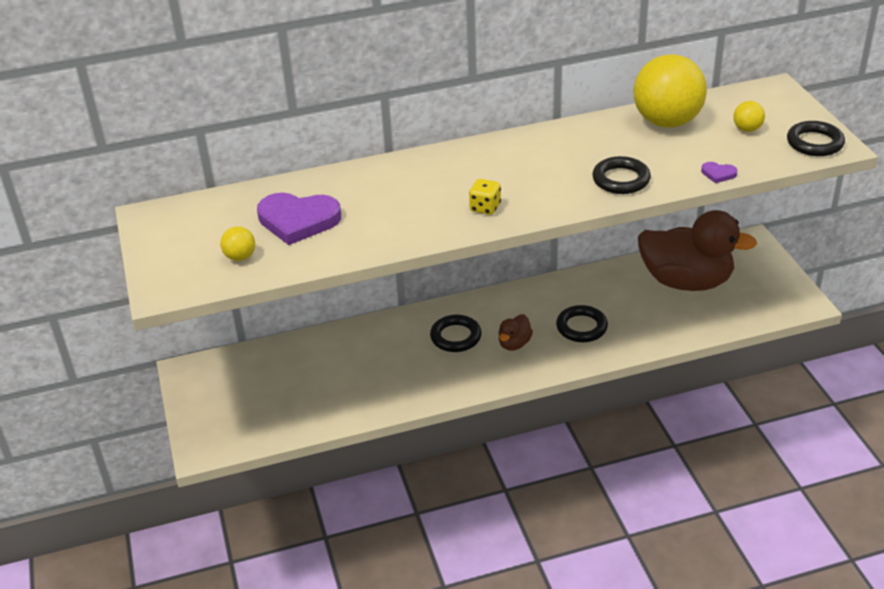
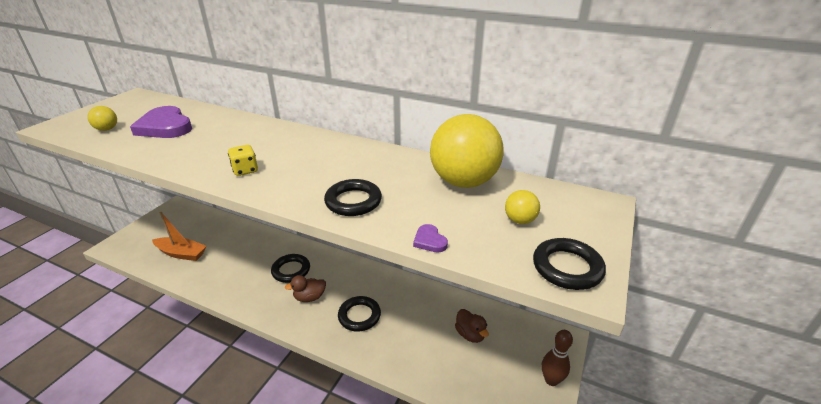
camera: 40 degrees right, 5 degrees down
brown duck [638,210,757,291] -> brown duck [455,309,489,343], size x0.42
none -> orange boat [152,212,207,261]
none -> brown bowling pin [542,330,573,386]

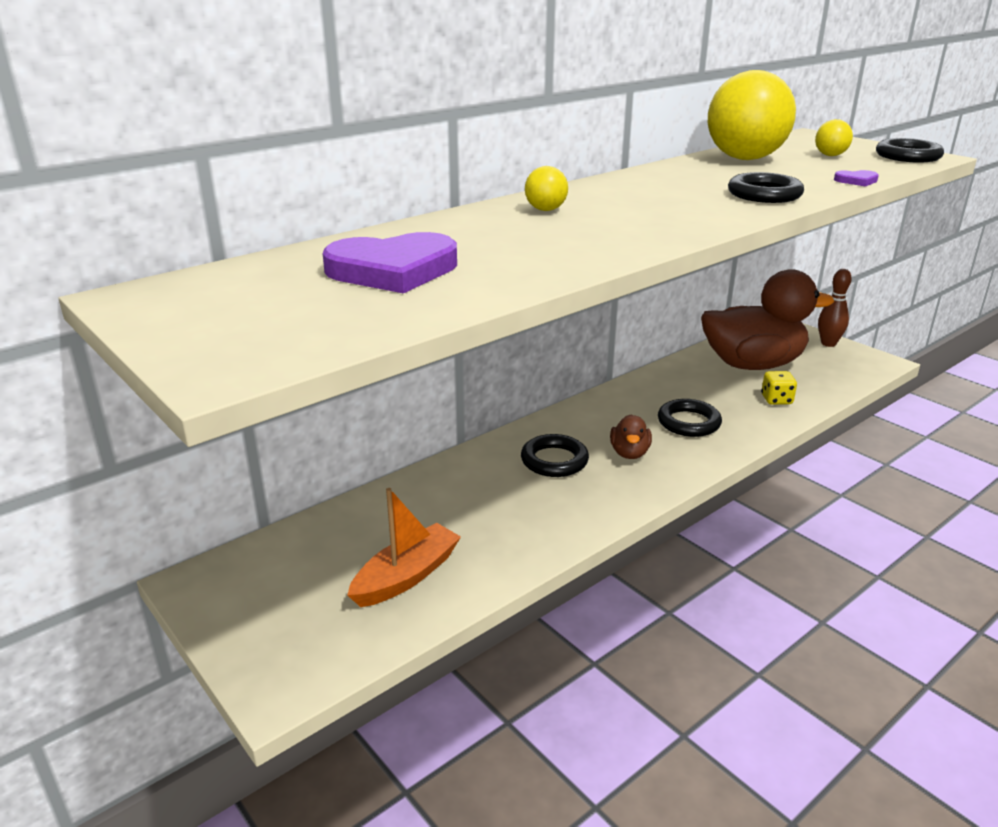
camera: 65 degrees left, 5 degrees down
yellow ball [87,106,117,131] -> yellow ball moved to [525,166,568,211]
yellow dice [228,145,258,176] -> yellow dice moved to [761,371,797,405]
brown duck [455,309,489,343] -> brown duck [701,269,834,370], size x2.39

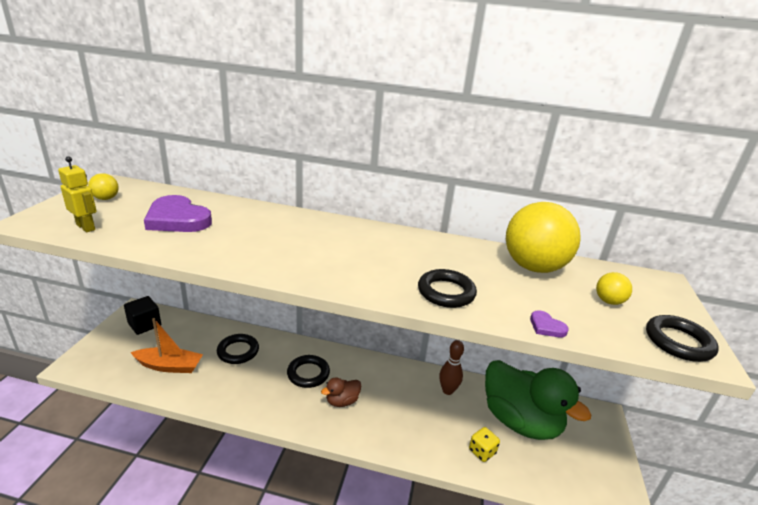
camera: 50 degrees right, 0 degrees up
yellow ball [525,166,568,211] -> yellow ball moved to [88,173,119,200]
black ring [658,399,722,437] -> black ring moved to [217,334,259,364]
brown duck [701,269,834,370] -> green duck [485,360,591,440]
brown bowling pin [818,269,852,347] -> brown bowling pin moved to [439,340,464,395]
none -> yellow robot [58,156,97,232]
none -> black cube [124,296,161,335]

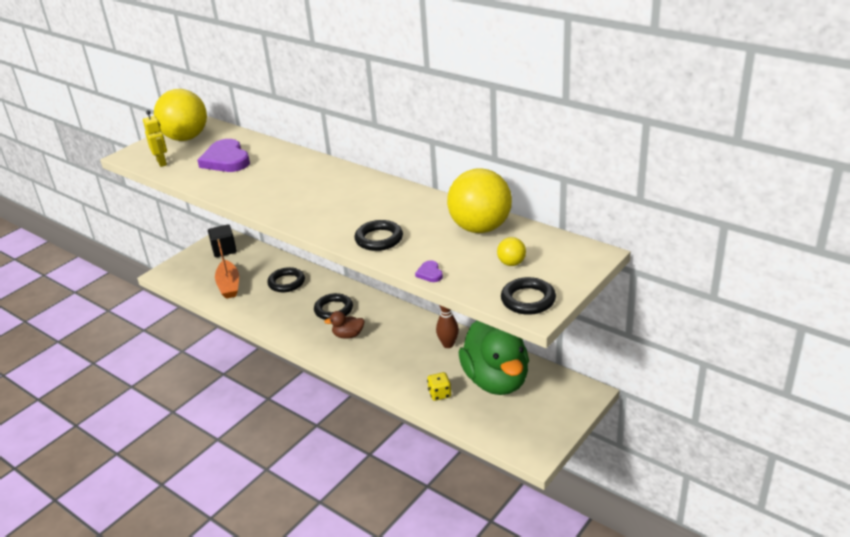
camera: 30 degrees right, 5 degrees up
yellow ball [88,173,119,200] -> yellow ball [154,89,207,141], size x2.36
orange boat [131,318,203,373] -> orange boat turned 45 degrees clockwise [215,239,239,299]

